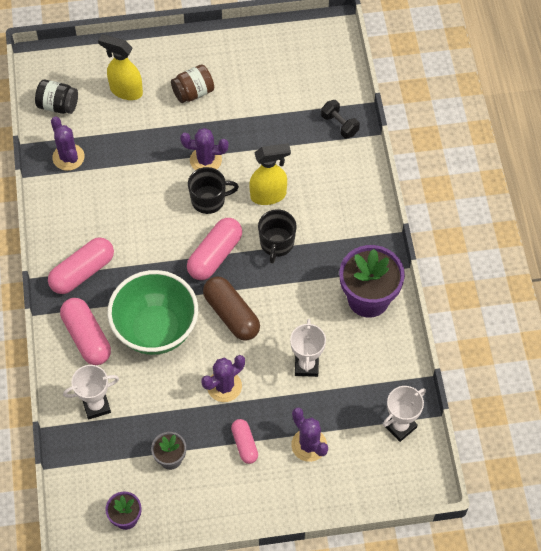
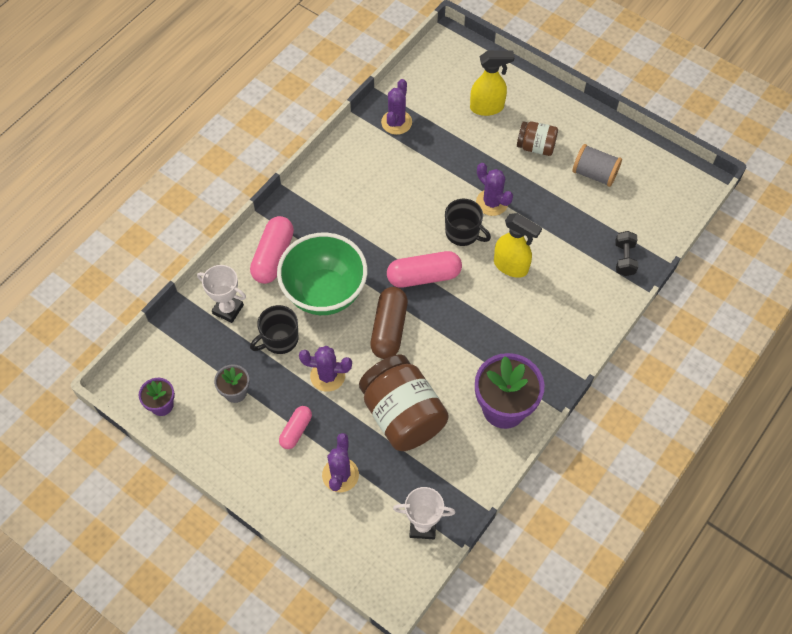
camera: 45 degrees right, 0 degrees up
black jar [35,79,78,114] -> none
pink capsule [48,237,114,294] -> none
yellow spray bottle [98,34,143,100] -> yellow spray bottle turned 105 degrees clockwise [470,50,514,116]
black mug [258,209,297,264] -> black mug moved to [250,305,298,354]
white trophy [290,319,326,377] -> brown jar [359,354,449,451]
none -> grey spool [572,144,622,187]

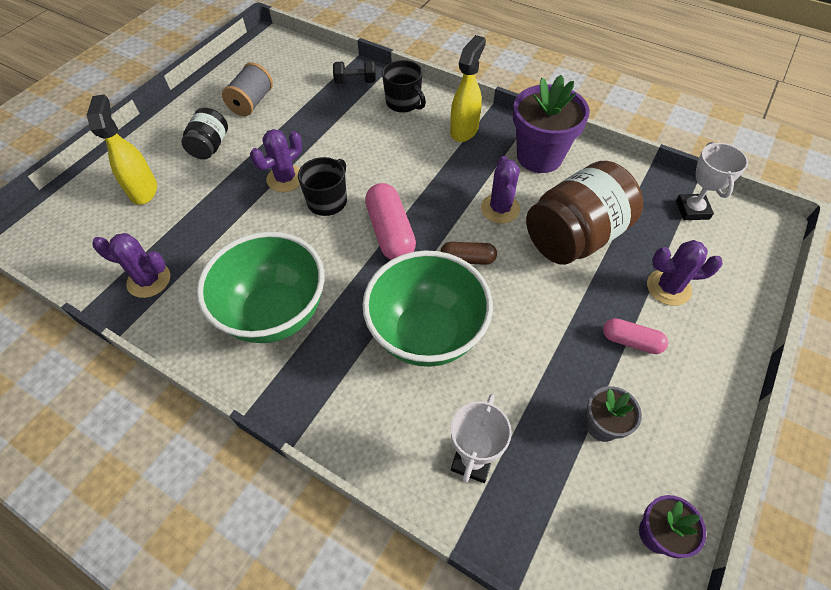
camera: 95 degrees left, 5 degrees down
pink capsule [250,216,294,284] -> none
black mug [250,305,298,354] -> black mug moved to [382,60,426,113]
purple cactus [299,346,352,392] -> purple cactus moved to [481,156,520,223]
brown capsule [370,287,408,359] -> brown capsule [440,242,497,265], size x0.59
yellow spray bottle [494,213,542,278] -> yellow spray bottle moved to [450,35,486,142]
brown jar [517,121,558,156] -> black jar [181,107,228,160]
none -> green bowl [197,232,324,343]

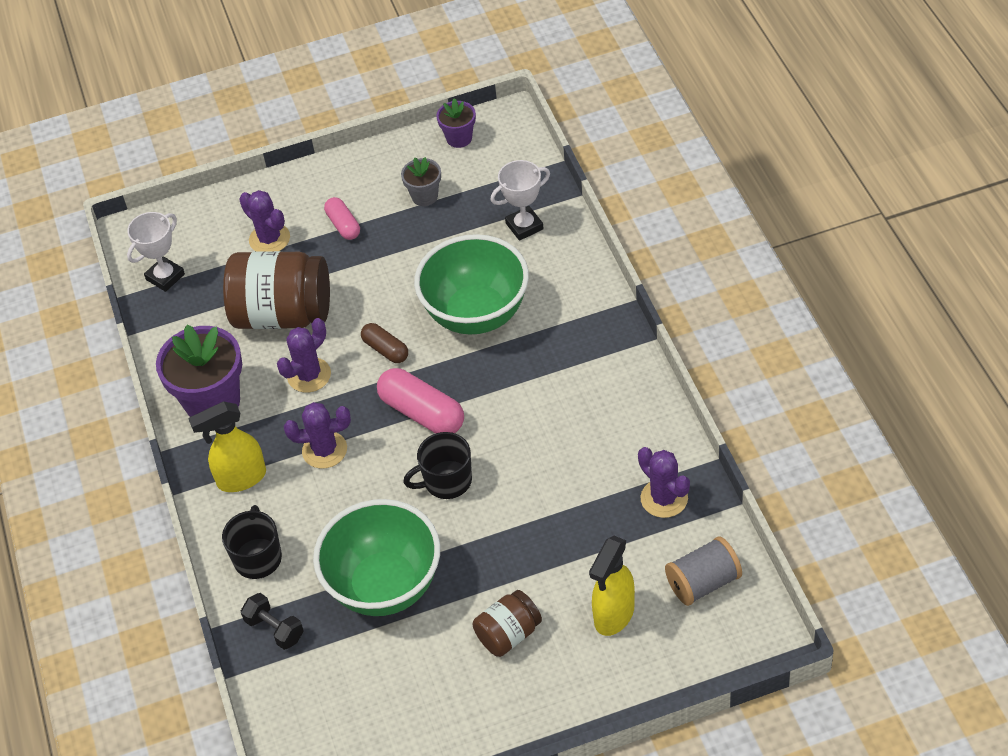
camera: 135 degrees left, 5 degrees down
black jar [181,107,228,160] -> brown jar [473,590,542,657]
green bowl [197,232,324,343] -> green bowl moved to [313,499,440,616]
grey spool [222,62,273,116] -> grey spool moved to [665,536,742,606]
purple cactus [250,129,302,192] -> purple cactus moved to [284,402,351,469]
pink capsule [365,183,416,260] -> pink capsule turned 75 degrees counterclockwise [377,368,464,434]

